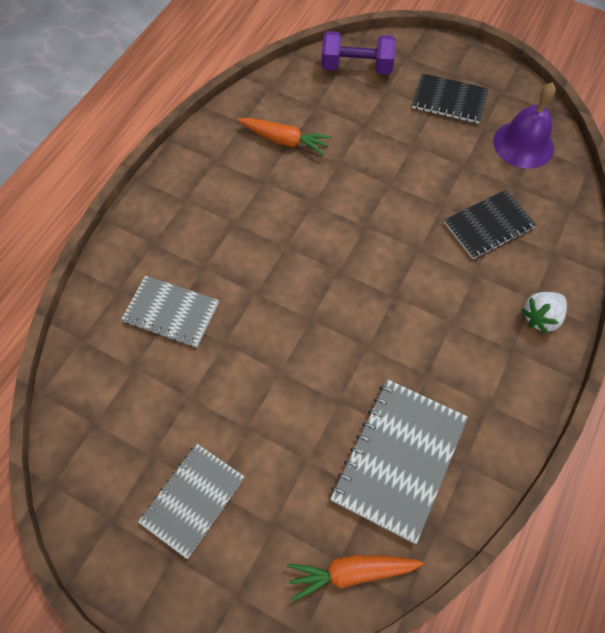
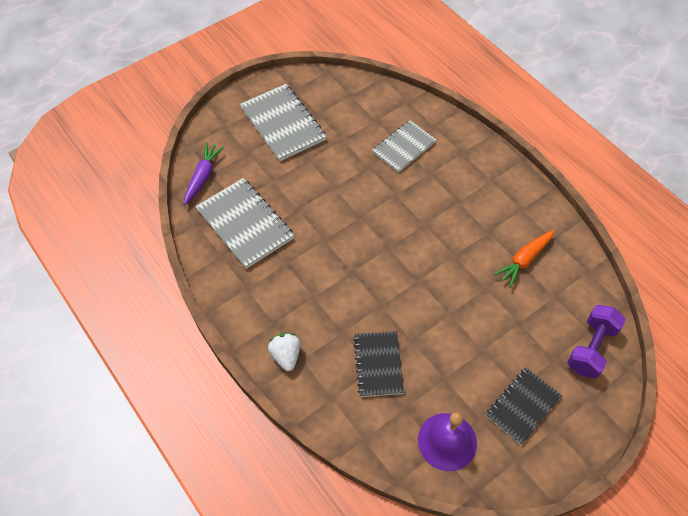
camera: 115 degrees right, 5 degrees down
grey notebook [138,444,245,559] -> grey notebook [240,84,327,161], size x1.51
orange carrot [287,555,423,602] -> purple carrot [184,142,224,205]

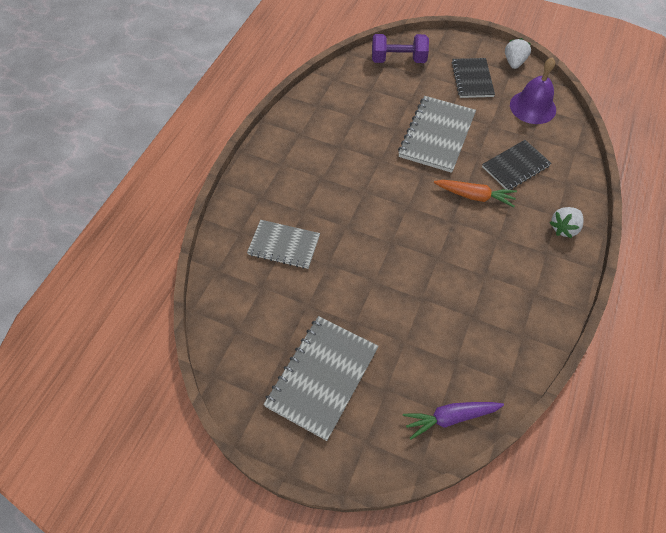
camera: 120 degrees left, 0 degrees up
grey notebook [196,178,294,269] -> grey notebook moved to [398,96,476,173]
black notebook [486,368,562,445] -> black notebook turned 75 degrees clockwise [452,58,495,98]
orange carrot [494,230,554,288] -> orange carrot moved to [434,180,517,207]
none -> white strawberry [505,38,531,69]

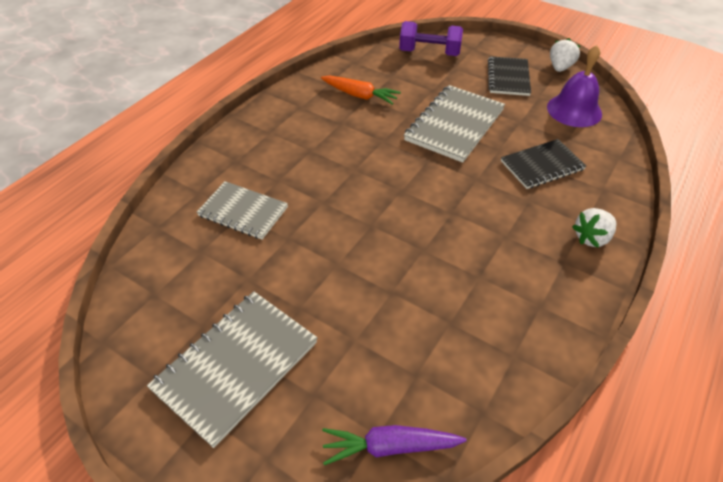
camera: 10 degrees right, 10 degrees down
orange carrot [434,180,517,207] -> orange carrot moved to [321,76,401,105]

